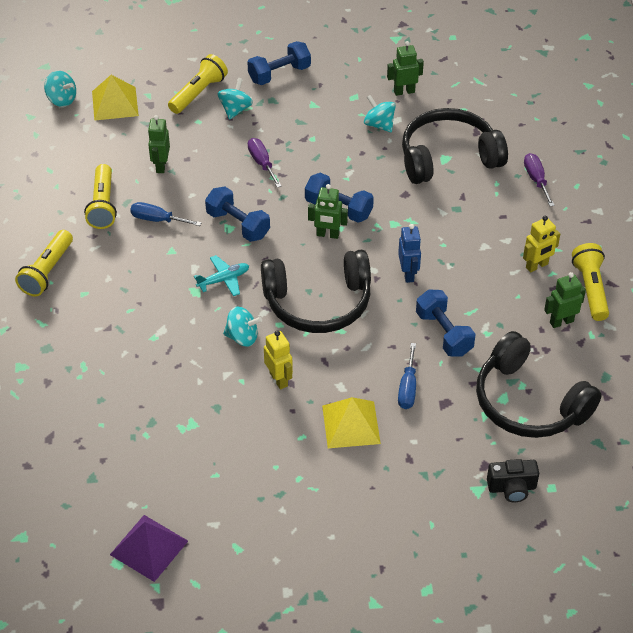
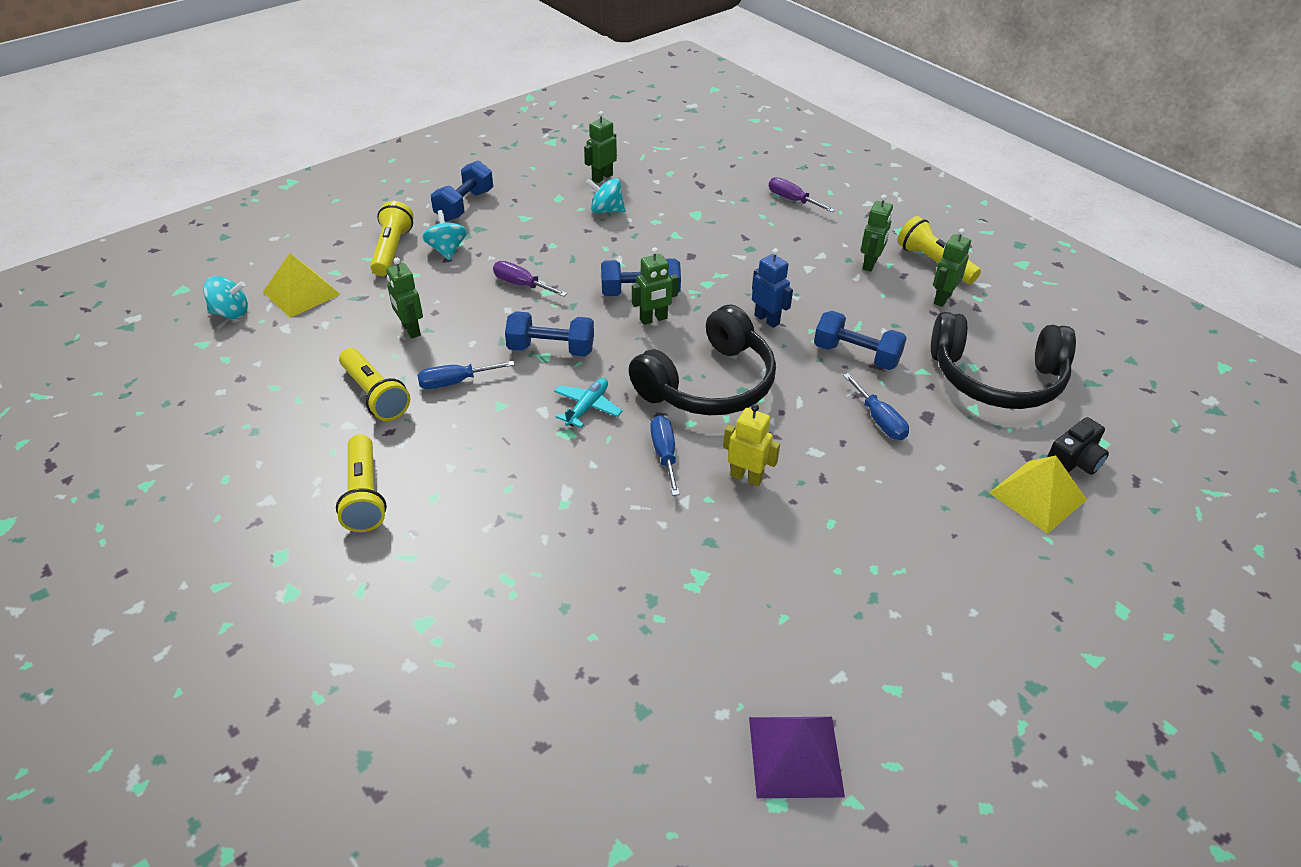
camera: 35 degrees left, 5 degrees down
turquoise spinning top [223,307,262,347] -> blue screwdriver [650,415,680,496]
yellow pyramid [322,397,381,448] -> yellow pyramid moved to [989,455,1087,534]
black headphones [402,108,508,184] -> none
yellow robot [523,216,560,272] -> green robot [861,195,893,272]

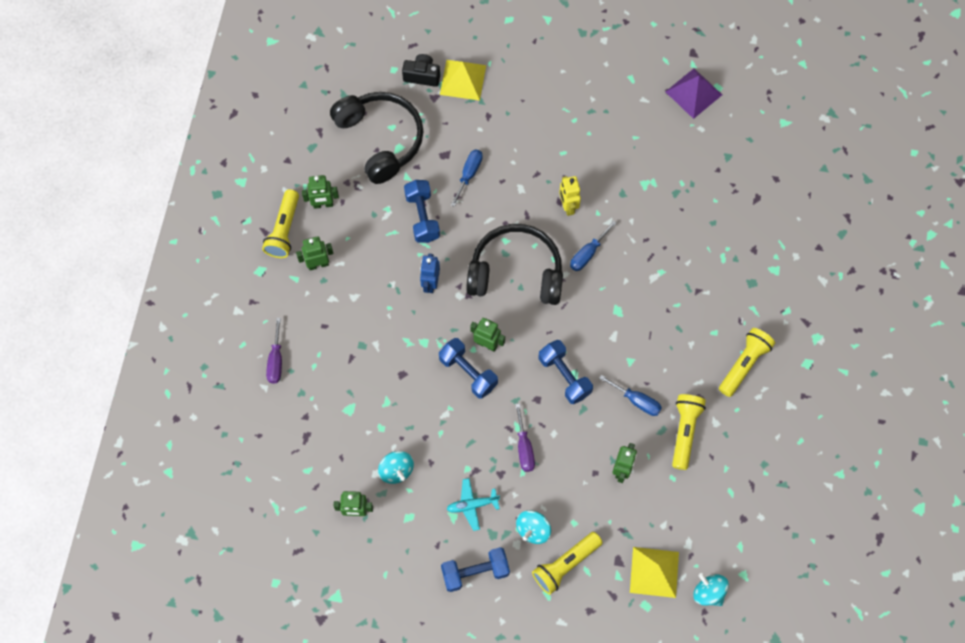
camera: 130 degrees left, 25 degrees up
turquoise plane [554,378,622,428] -> turquoise plane moved to [447,478,500,531]

